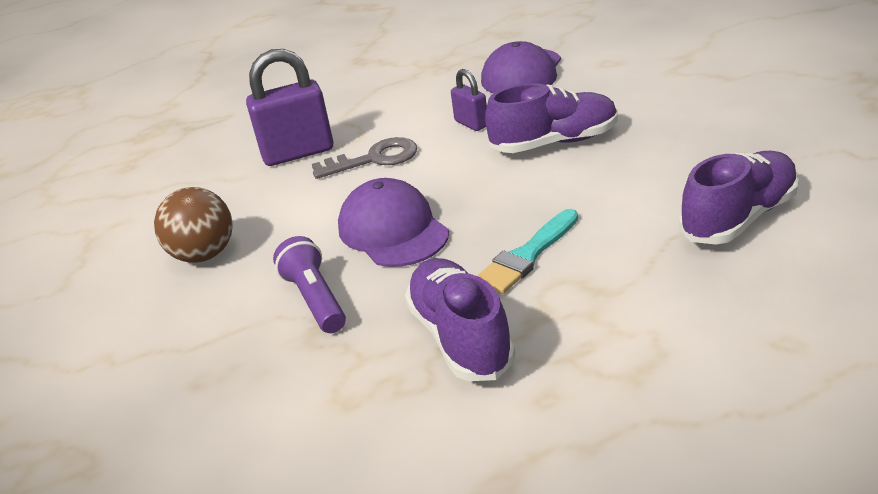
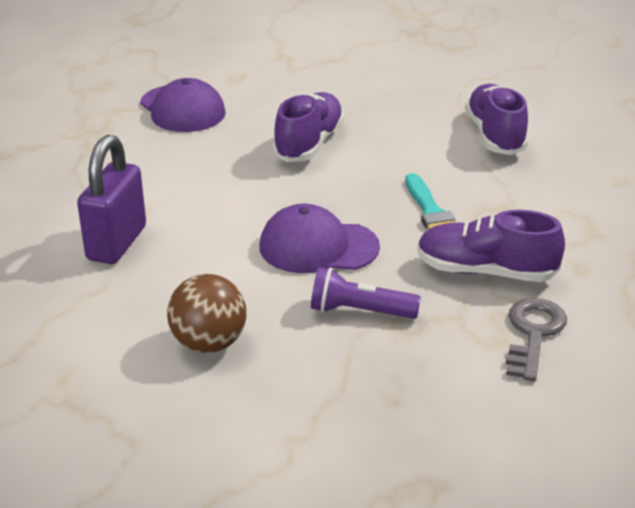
camera: 60 degrees left, 0 degrees up
grey key [312,137,417,179] -> grey key moved to [506,298,567,381]
purple padlock [451,69,487,131] -> none

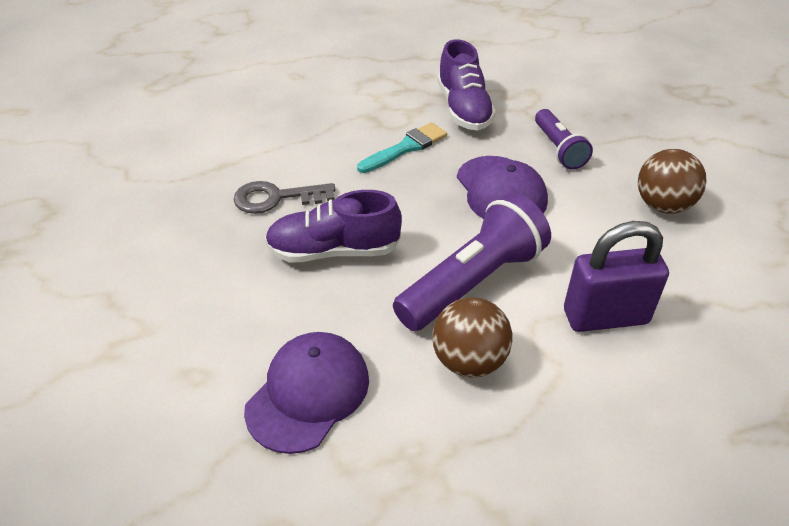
camera: 115 degrees left, 10 degrees up
purple shoe [465,84,528,155] -> none
grey key [506,298,567,381] -> grey key moved to [234,181,336,214]
none -> purple flashlight [393,193,551,331]
none -> brown ball [432,297,512,378]

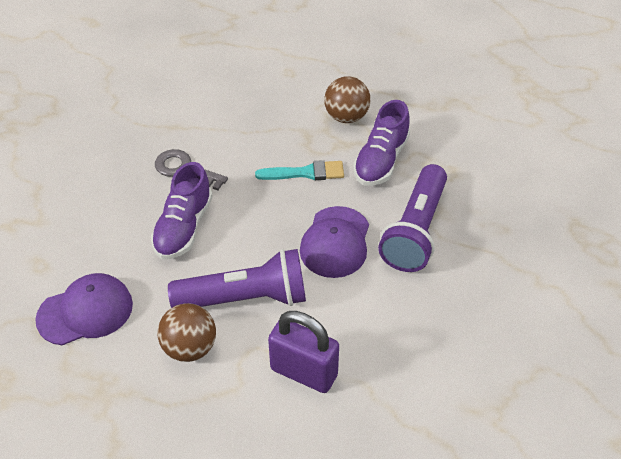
camera: 35 degrees right, 5 degrees up
purple shoe [265,190,402,262] -> purple shoe turned 105 degrees counterclockwise [151,162,213,259]
purple flashlight [535,109,593,170] -> purple flashlight [378,164,447,272], size x1.71
brown ball [638,149,707,214] -> brown ball moved to [324,76,370,123]

